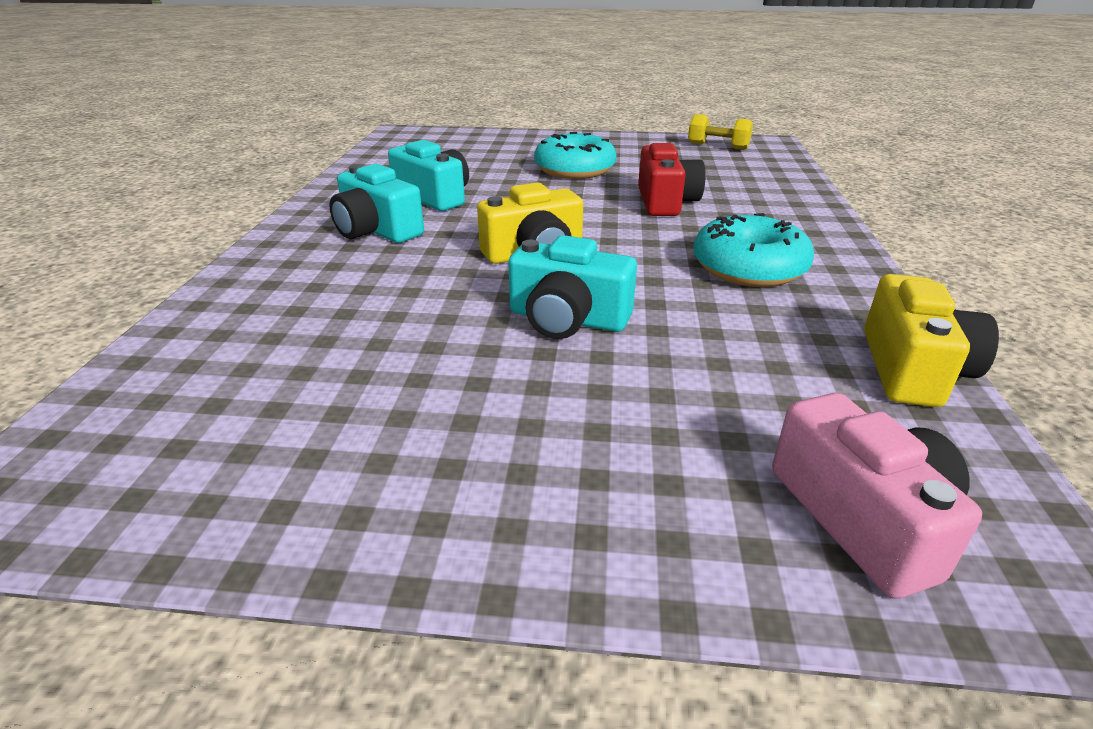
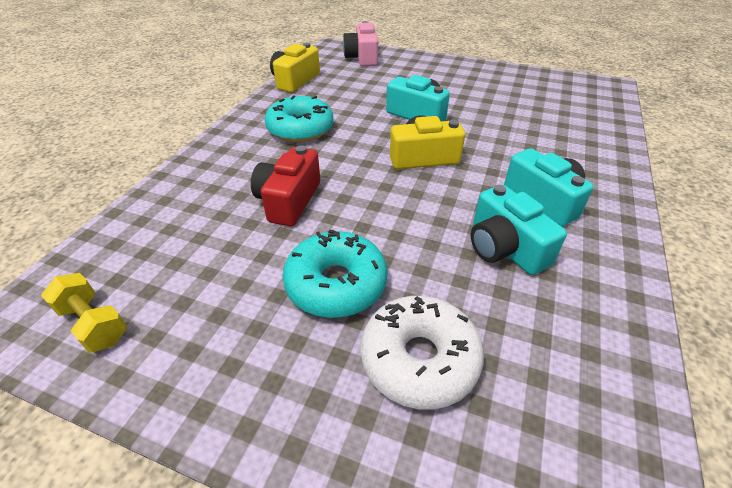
camera: 165 degrees left, 10 degrees up
none -> white donut [361,296,484,410]

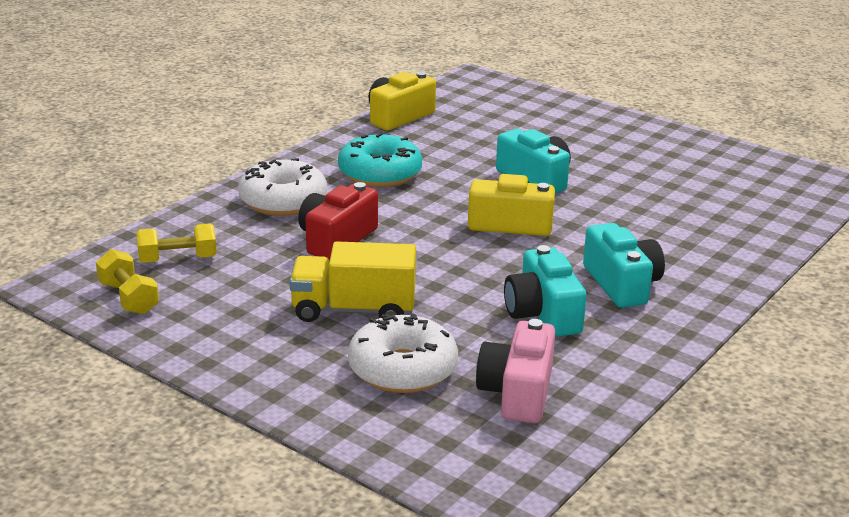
camera: 15 degrees right, 15 degrees down
turquoise donut [282,229,388,318] -> yellow truck [290,241,416,322]
pink camera [343,21,378,66] -> pink camera moved to [476,319,555,423]
none -> yellow dumbbell [136,224,217,263]
none -> white donut [238,158,327,216]

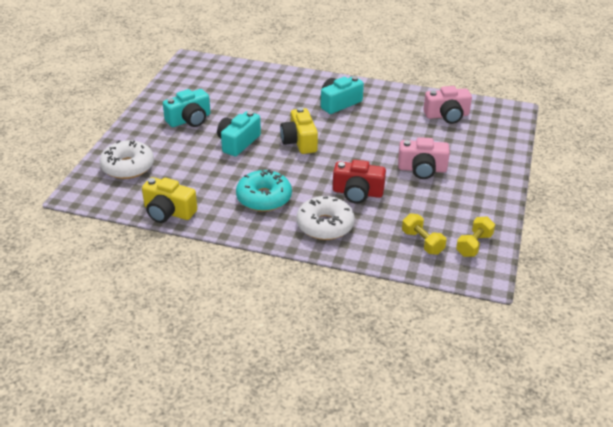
camera: 110 degrees left, 10 degrees up
yellow truck [290,241,416,322] -> pink camera [398,137,450,179]
white donut [348,313,458,393] -> white donut moved to [100,140,154,179]
turquoise camera [504,245,587,337] -> turquoise camera moved to [163,89,210,127]

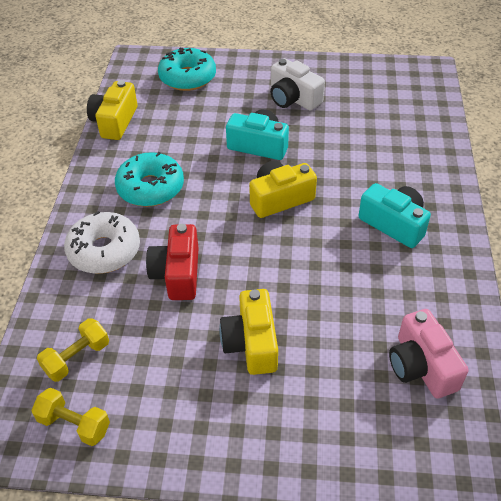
camera: 80 degrees right, 10 degrees up
white donut [100,140,154,179] -> turquoise donut [158,47,216,91]
turquoise camera [163,89,210,127] -> white camera [270,58,325,111]
pink camera [398,137,450,179] -> yellow camera [219,289,278,375]

